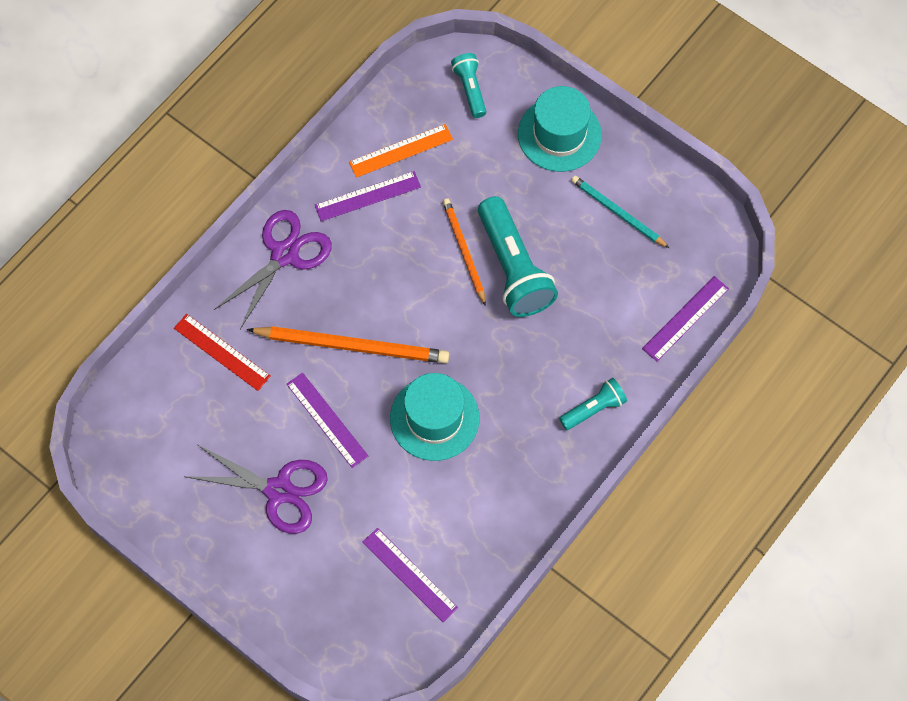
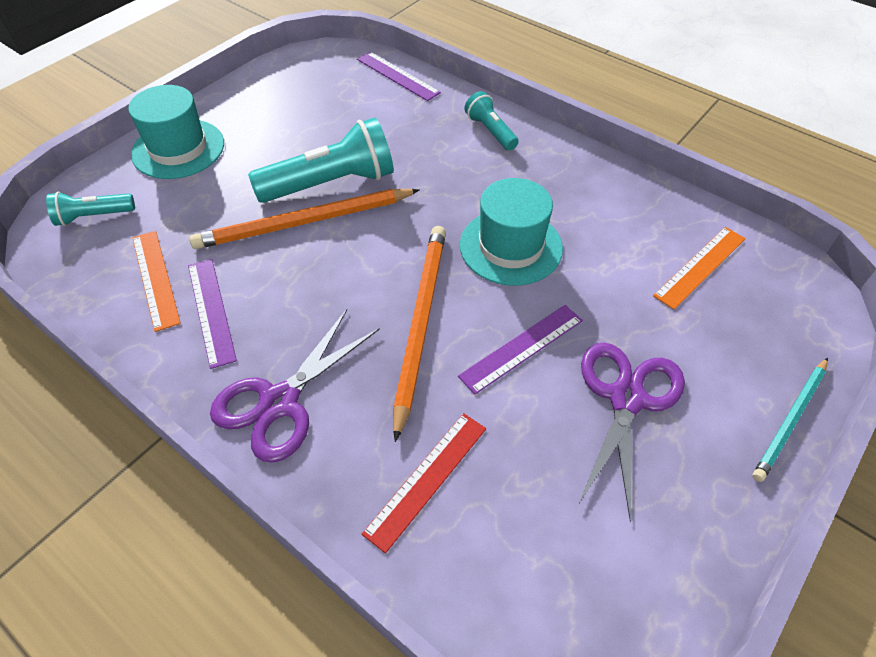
camera: 90 degrees left, 15 degrees down
purple scissors [214,210,332,329] -> purple scissors turned 90 degrees counterclockwise [210,309,380,463]
purple ruler [363,528,458,622] -> orange ruler [653,227,746,310]
orange pencil [443,199,486,306] -> orange pencil [189,189,420,249], size x1.63
turquoise pencil [571,176,669,248] -> turquoise pencil moved to [753,357,828,482]

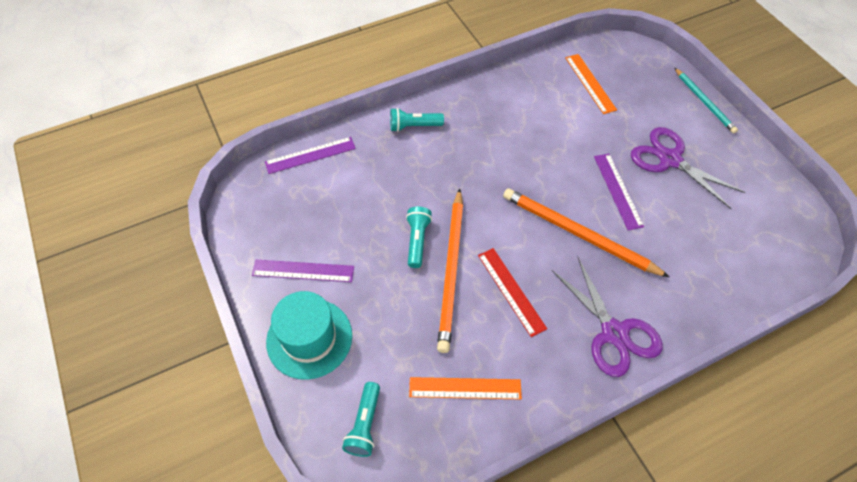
camera: 65 degrees left, 5 degrees up
purple ruler [188,259,237,369] -> purple ruler moved to [252,260,354,282]
turquoise flashlight [248,118,394,203] -> turquoise flashlight [406,207,432,268], size x0.54
red ruler [362,413,486,553] -> red ruler moved to [478,248,547,337]
turquoise hat [460,178,563,286] -> none

